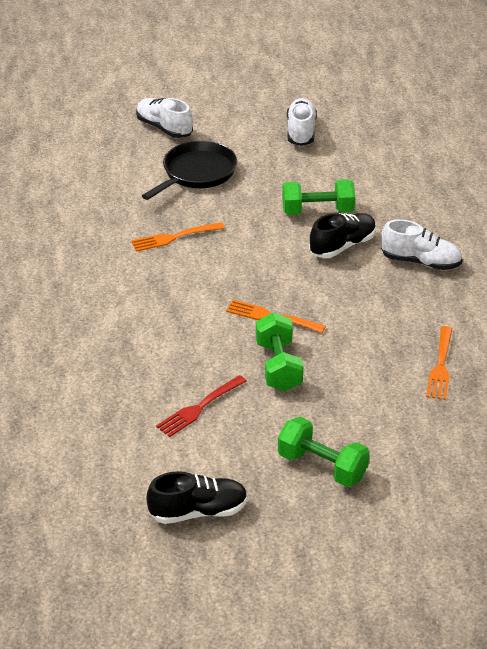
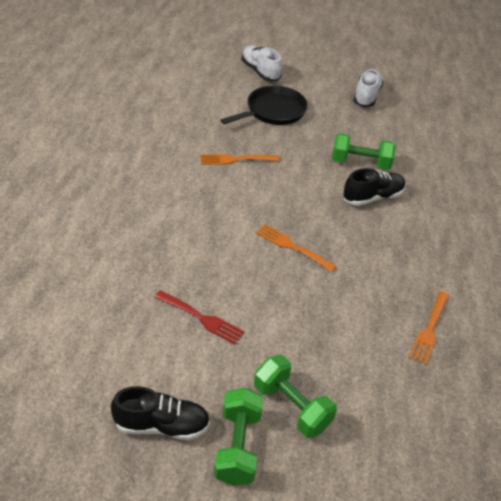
camera: 10 degrees right, 5 degrees up
red fork [156,375,247,437] -> red fork turned 120 degrees counterclockwise [155,290,244,345]
green dumbbell [256,312,303,391] -> green dumbbell moved to [214,388,263,486]
white shoe [381,219,462,270] -> none

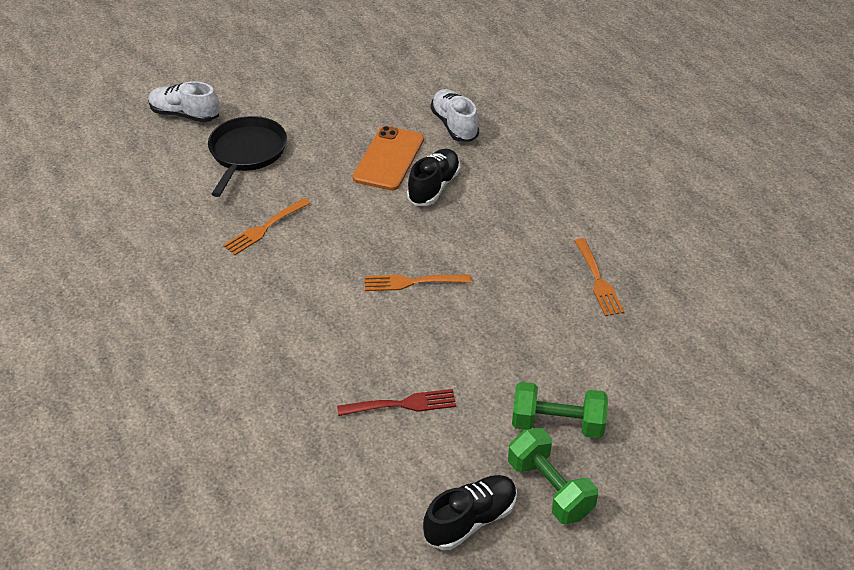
camera: 35 degrees left, 0 degrees up
green dumbbell [332,133,396,170] -> orange phone [353,126,424,191]
white shoe [353,69,383,107] -> white shoe moved to [431,89,479,142]

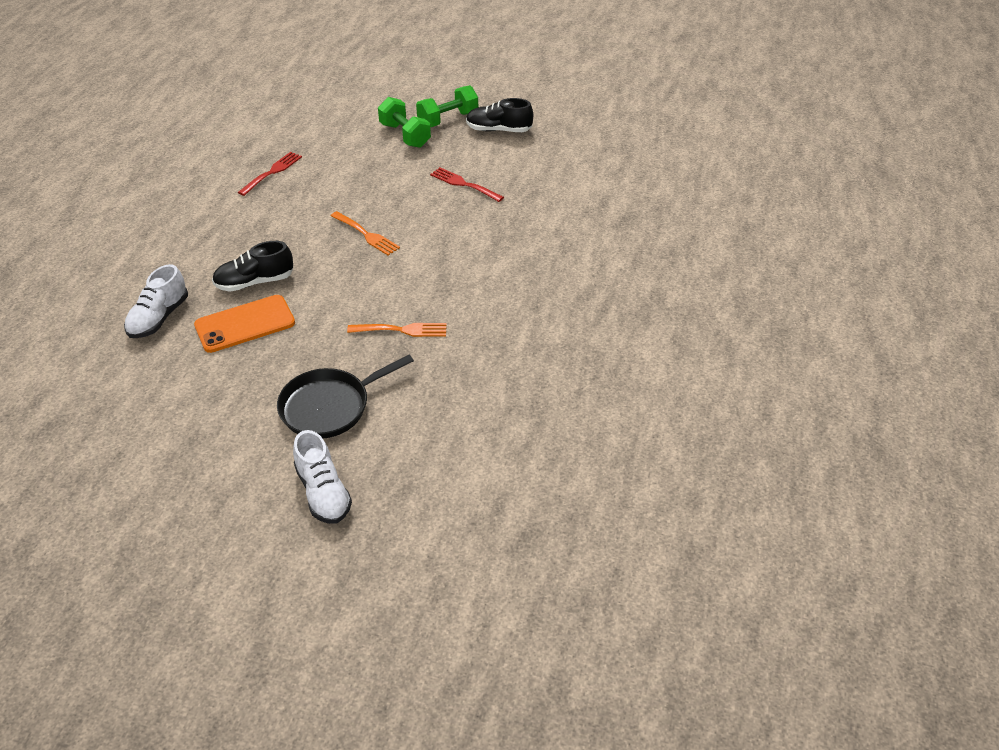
camera: 135 degrees left, 0 degrees up
green dumbbell [508,428,598,524] -> green dumbbell turned 45 degrees clockwise [416,85,478,127]
orange fork [575,238,624,316] -> red fork [238,152,302,196]

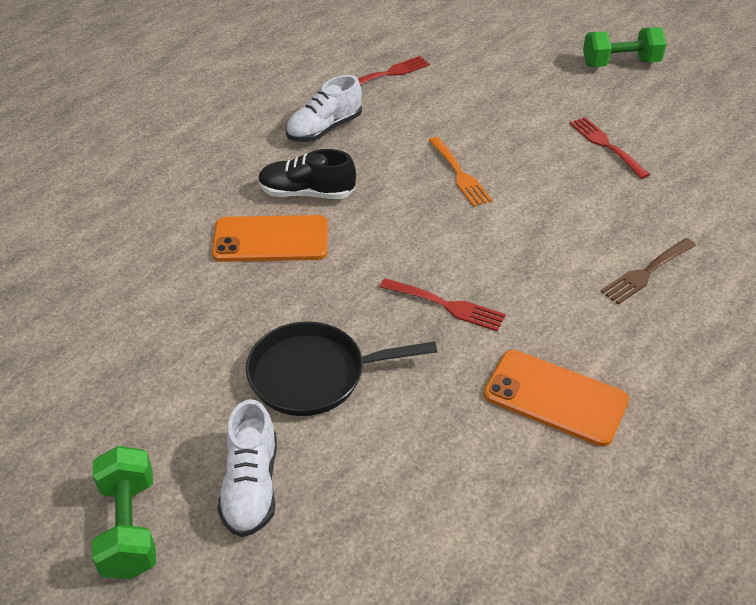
camera: 25 degrees right, 0 degrees up
white shoe [124,264,188,338] -> white shoe moved to [286,75,362,142]
orange fork [347,323,447,337] -> red fork [380,278,506,332]
green dumbbell [378,97,431,148] -> green dumbbell moved to [92,446,156,579]
black shoe [466,98,533,132] -> none
none -> orange phone [483,350,629,447]
none -> brown fork [601,238,696,305]

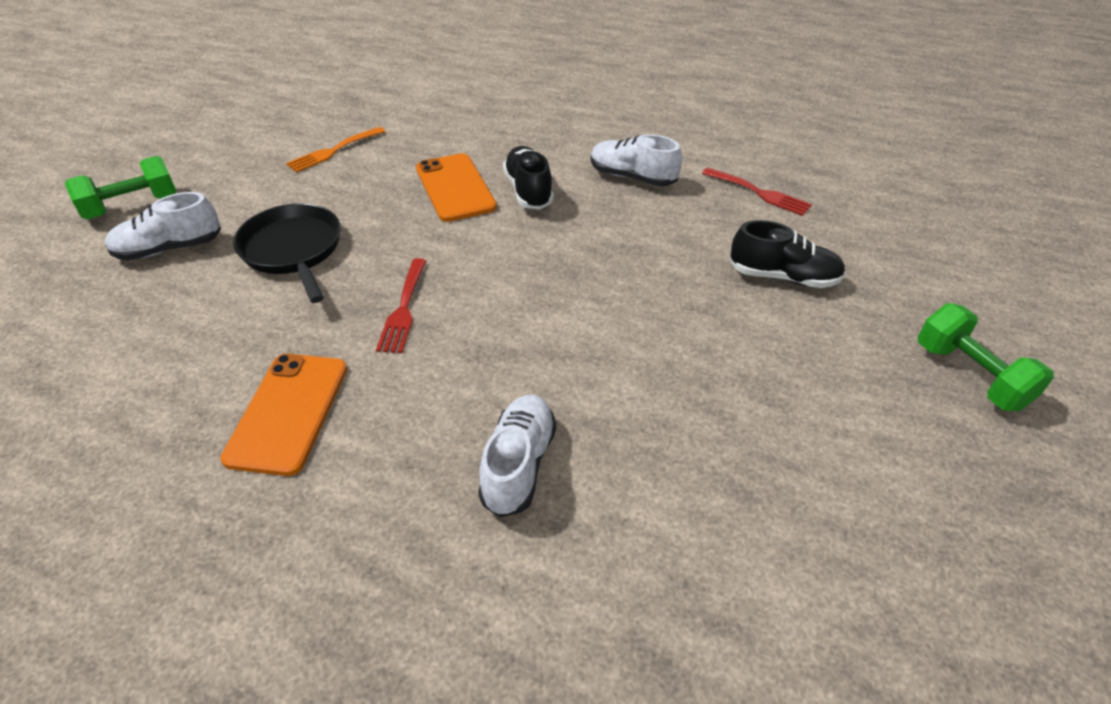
camera: 70 degrees right, 0 degrees up
orange fork [428,137,492,207] -> orange fork moved to [286,127,385,173]
red fork [569,117,650,179] -> none
brown fork [601,238,696,305] -> white shoe [478,395,556,517]
none -> black shoe [730,220,846,288]

